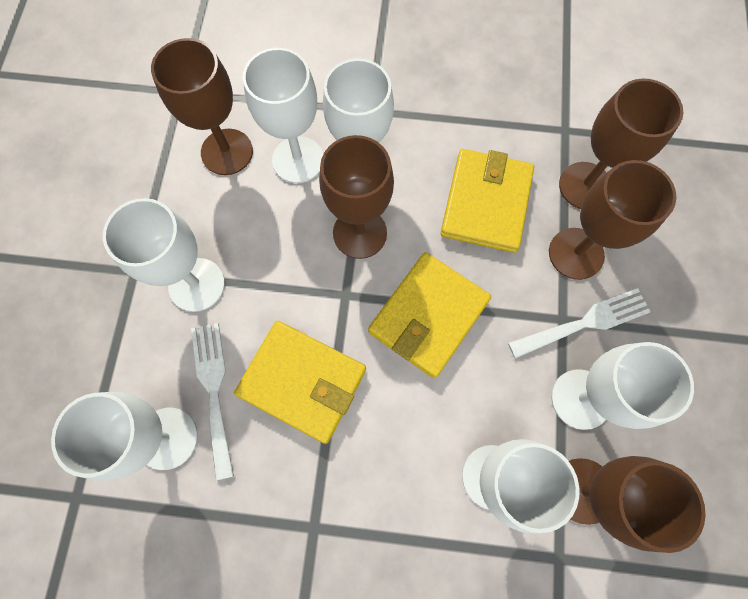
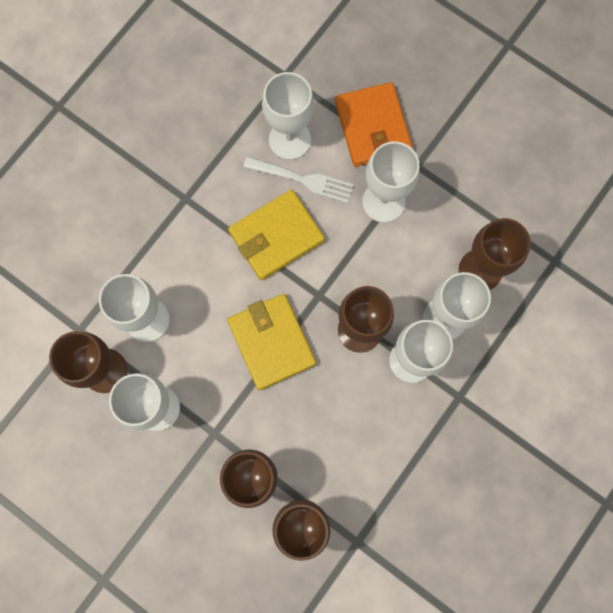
camera: 120 degrees right, 5 degrees up
yellow wallet [441,149,534,253] -> none
white fork [508,288,651,358] -> none
none -> orange wallet [335,82,413,167]

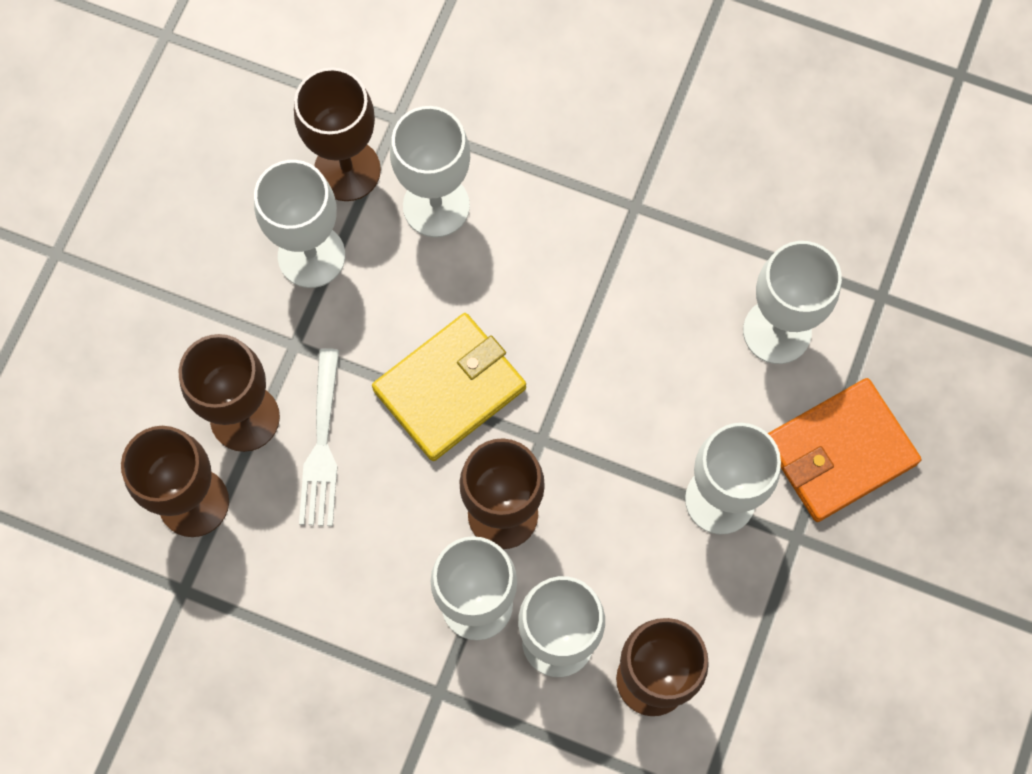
camera: 75 degrees right, 5 degrees down
yellow wallet [228,189,325,280] -> none
white fork [243,156,354,203] -> white fork moved to [299,348,339,526]

